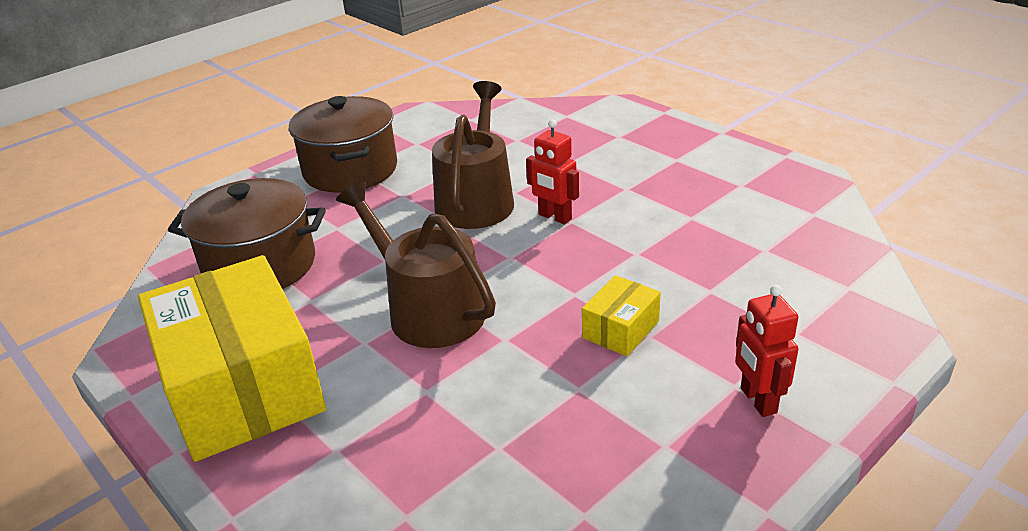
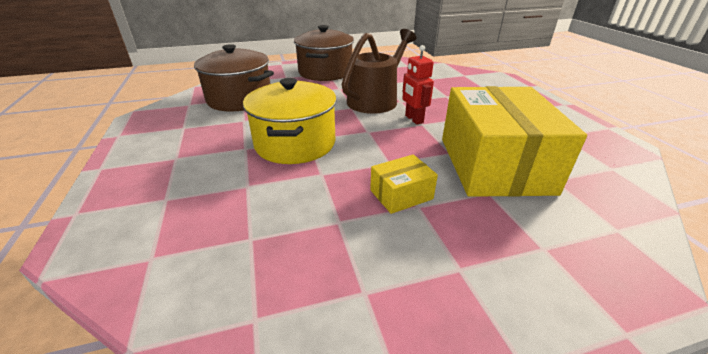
camera: 25 degrees right, 0 degrees up
yellow box [138,255,326,462] -> yellow box moved to [442,86,587,197]
brown watering can [336,181,496,348] -> yellow pot [243,78,337,164]
red robot [735,285,798,417] -> none

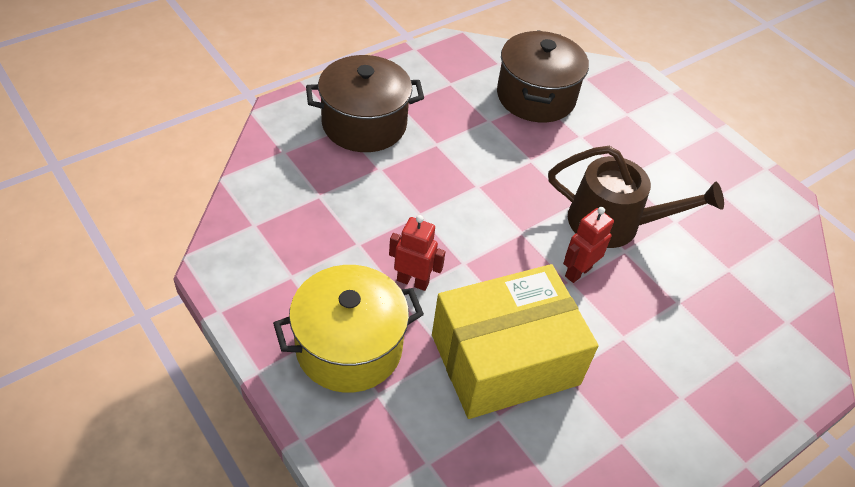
camera: 65 degrees right, 15 degrees up
yellow pot [243,78,337,164] -> yellow pot moved to [273,265,424,393]
brown pot [294,25,354,81] -> brown pot moved to [306,55,424,152]
yellow box [370,154,438,214] -> red robot [389,215,445,291]

